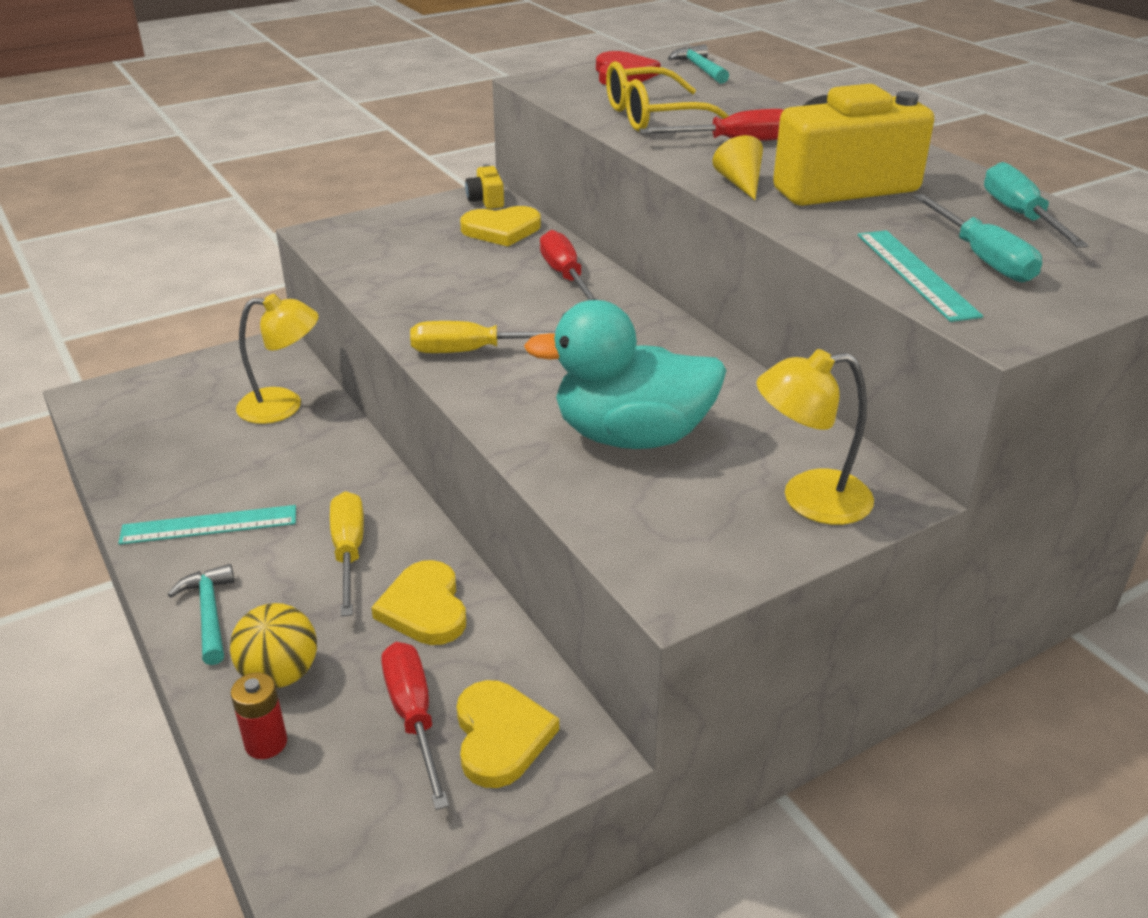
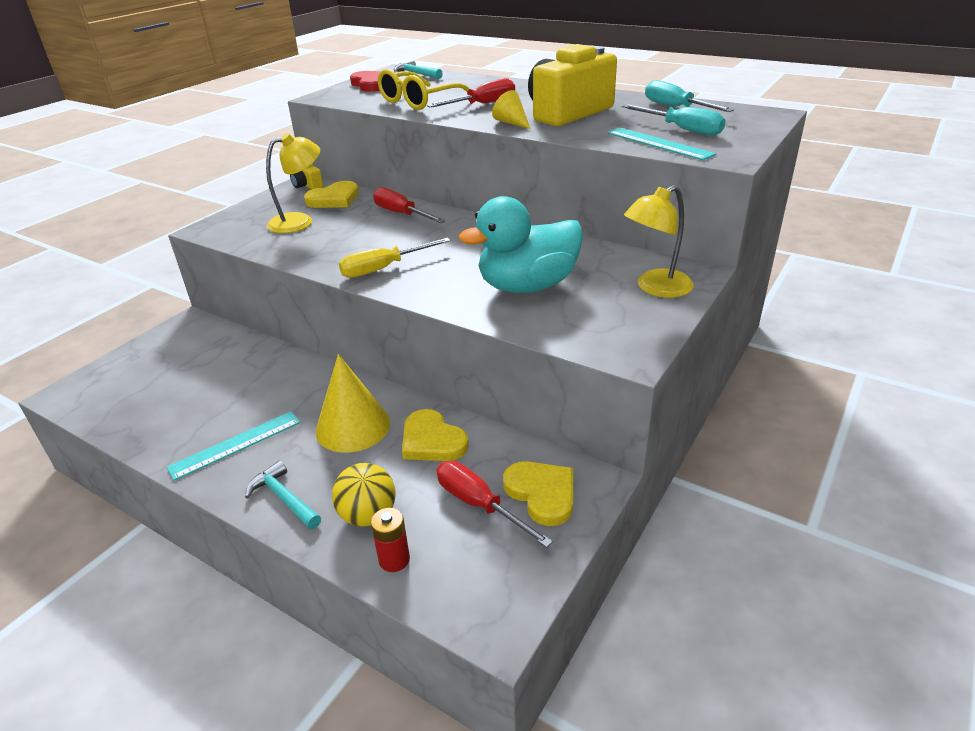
camera: 25 degrees left, 0 degrees up
yellow lamp [236,294,319,424] -> yellow lamp moved to [266,133,320,233]
yellow screwdriver [330,491,364,617] -> yellow cone [316,354,390,453]

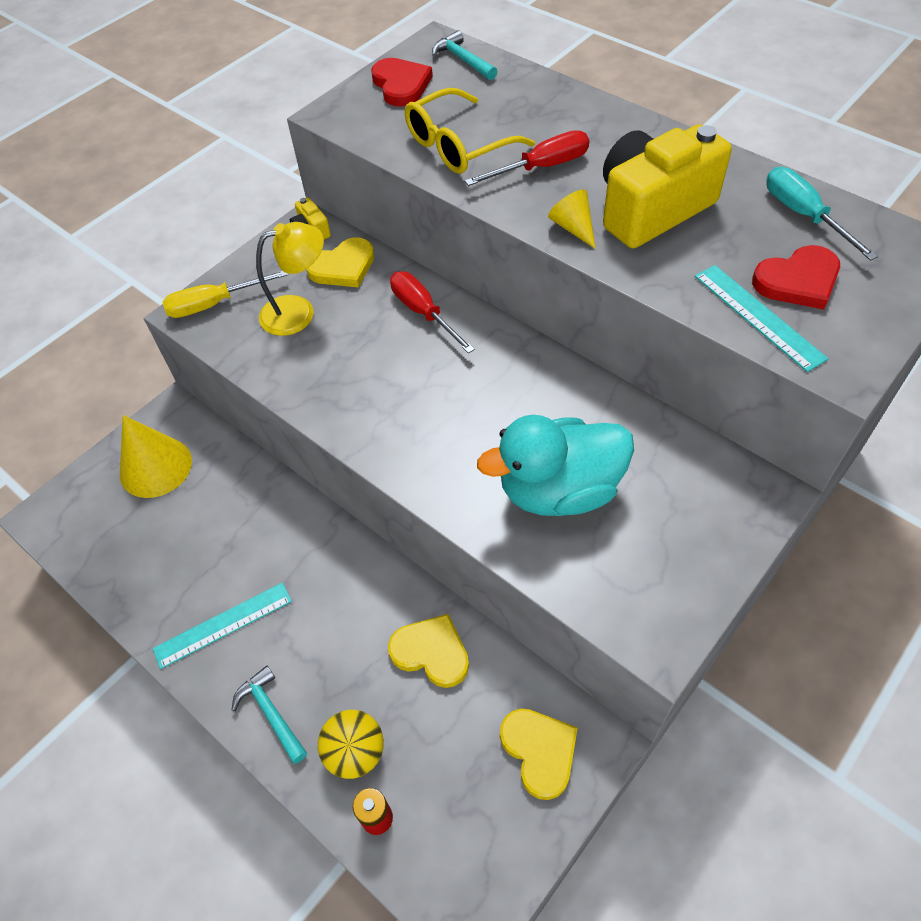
camera: 10 degrees right, 20 degrees up
yellow cone [316,354,390,453] -> yellow cone moved to [120,415,192,498]
yellow screwdriver [339,238,451,278] -> yellow screwdriver moved to [162,271,288,318]
yellow heart [402,409,469,461] -> yellow heart turned 150 degrees clockwise [388,614,469,688]
red screwdriver [437,461,553,548] -> none
turquoise screwdriver [621,104,726,136] -> red heart [752,245,840,310]
yellow lamp [624,185,694,298] -> none

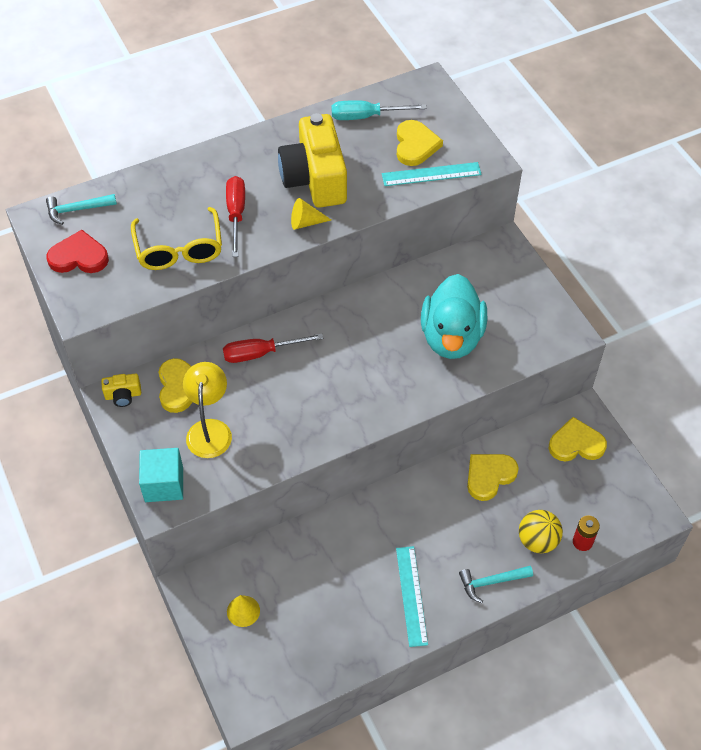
camera: 70 degrees left, 0 degrees up
yellow cone [120,415,192,498] -> yellow cone [227,595,260,627], size x0.53
yellow screwdriver [162,271,288,318] -> turquoise cube [139,448,183,502]
red heart [752,245,840,310] -> yellow heart [397,120,443,166]

